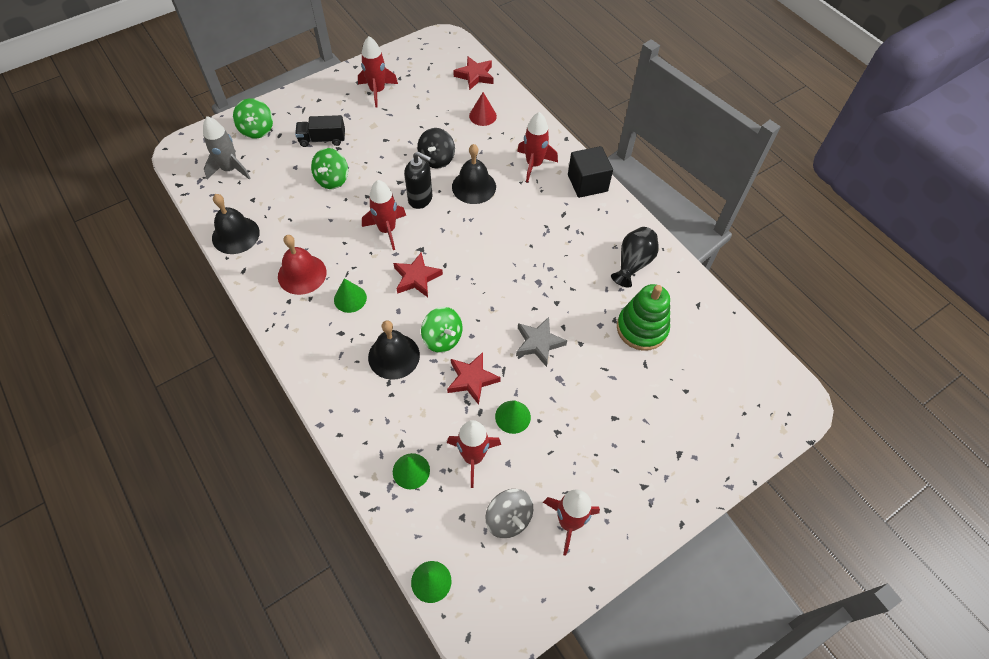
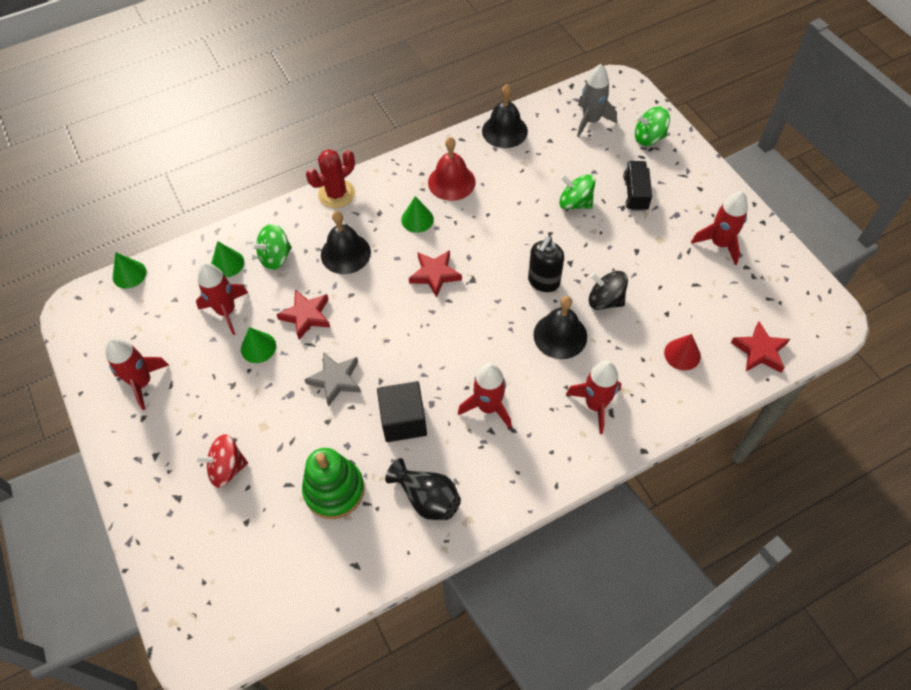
camera: 100 degrees right, 0 degrees up
red rocket [362,180,406,250] -> red rocket moved to [458,363,512,429]
green spinning top [421,307,462,353] -> green spinning top moved to [251,224,292,270]
grey spinning top [485,489,533,538] -> none
black cube [568,146,613,198] -> black cube moved to [377,381,427,442]
none -> red spinning top [195,434,248,488]
none -> red cactus [306,149,355,208]

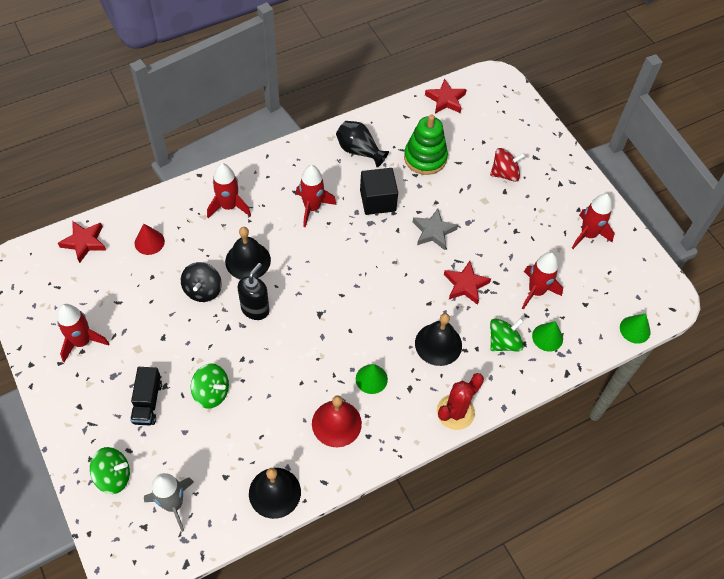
camera: 175 degrees right, 0 degrees up
green cone [241,327,276,363] -> none
red star [409,250,462,298] -> red star moved to [425,79,467,113]
black spinning top [589,271,628,310] -> black spinning top turned 75 degrees clockwise [181,262,222,302]

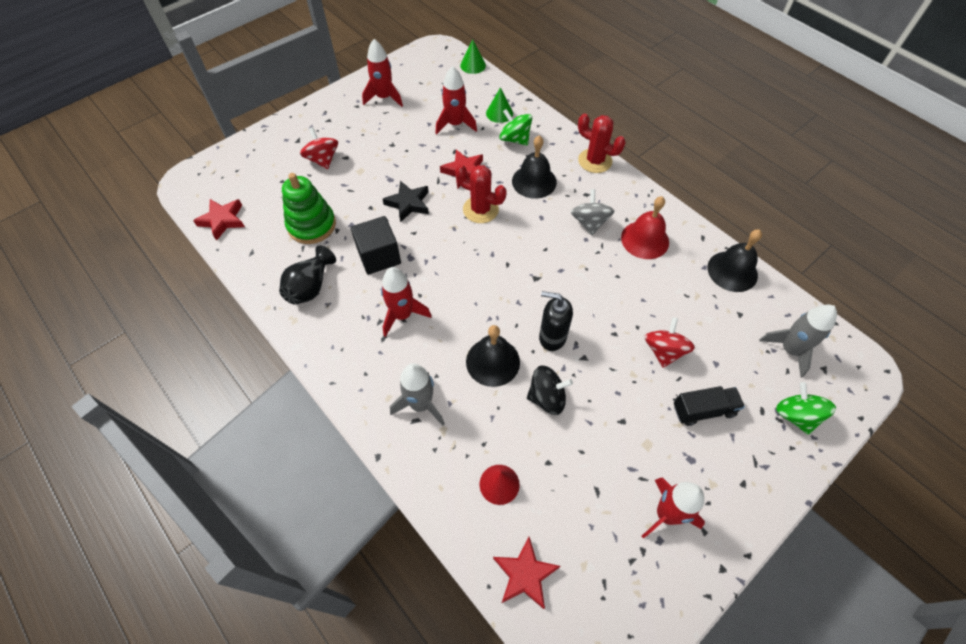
camera: 100 degrees left, 0 degrees up
green spinning top [191,363,229,409] -> red spinning top [644,317,695,368]
red rocket [207,163,251,218] -> grey rocket [390,363,445,426]
green cone [356,364,388,394] -> grey spinning top [571,189,614,235]
grey star [413,209,458,250] -> black star [383,181,429,222]
none -> red cactus [455,164,507,223]

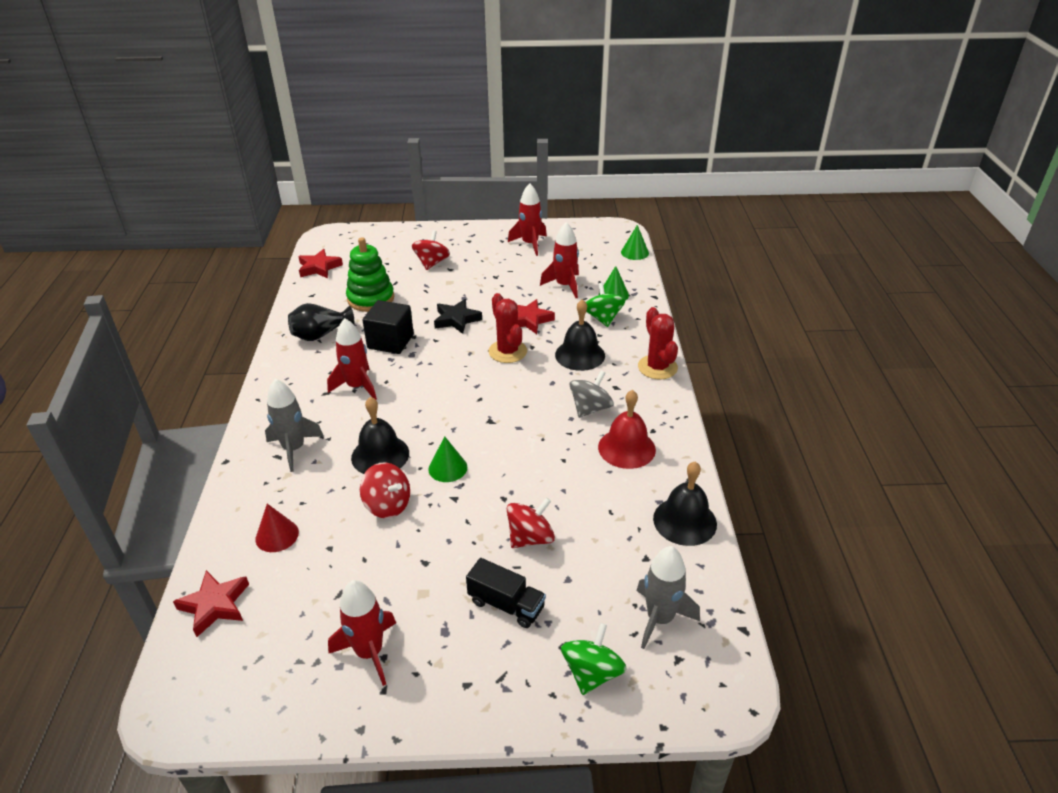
camera: 40 degrees right, 20 degrees down
black spinning top [527,365,573,415] -> red spinning top [360,462,410,518]
black soap dispenser [539,291,573,351] -> green cone [428,436,467,482]

